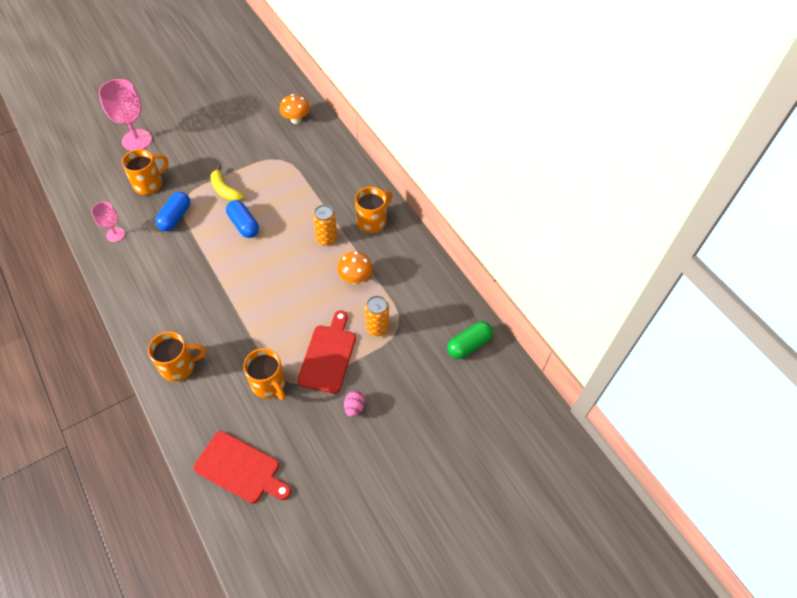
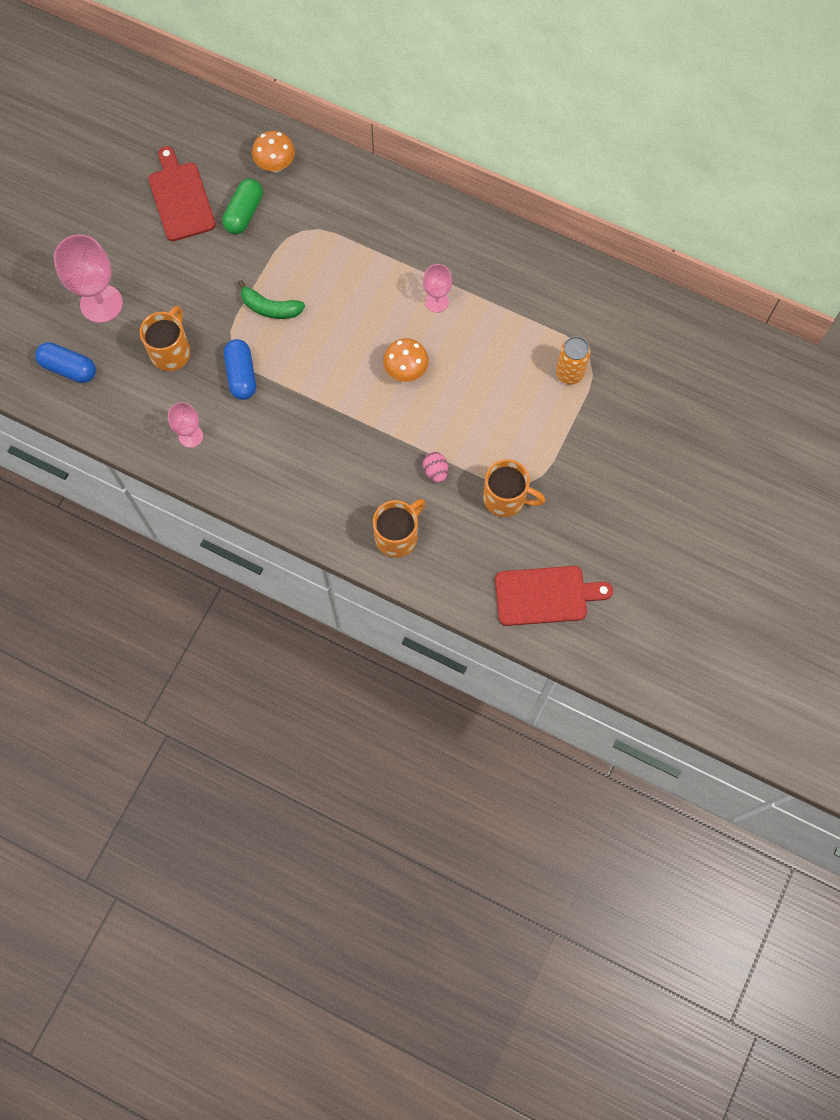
camera: 30 degrees left, 15 degrees up
yellow banana [210,165,244,201] -> green banana [238,280,305,319]
blue capsule [226,200,259,238] -> blue capsule moved to [35,342,96,383]
red cutting board [297,310,356,394] -> red cutting board moved to [148,146,216,241]
orange can [313,205,337,246] -> pink goblet [423,264,452,313]
orange mushroom [337,252,372,284] -> orange mushroom moved to [383,338,429,382]
pink egg [344,391,365,417] -> pink egg moved to [423,452,448,483]
orange mug [355,187,392,233] -> none
green capsule [447,321,493,359] -> green capsule moved to [222,179,263,234]

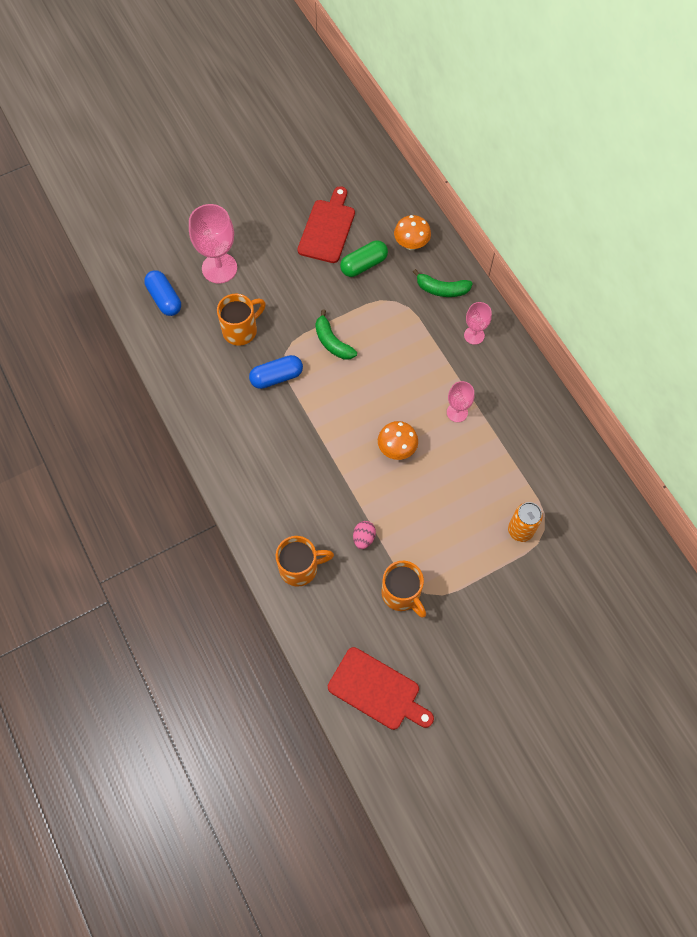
camera: 35 degrees right, 5 degrees down
pink goblet [168,402,203,448] -> pink goblet moved to [464,302,492,345]
blue capsule [224,339,256,400] -> blue capsule turned 45 degrees clockwise [249,355,303,389]
none -> green banana [413,269,473,297]

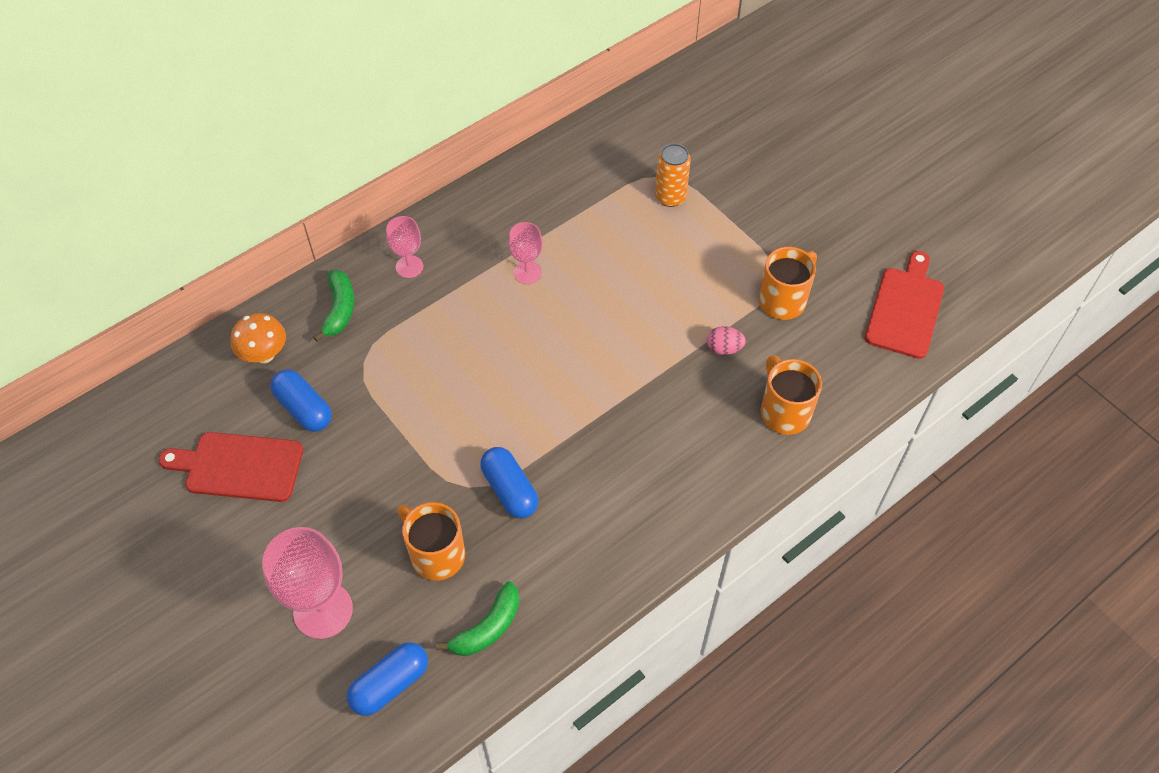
camera: 100 degrees left, 10 degrees down
green banana [315,309,357,360] -> green banana moved to [436,581,520,656]
green capsule [340,240,388,277] -> blue capsule [270,369,332,432]
orange mushroom [378,421,418,460] -> none

